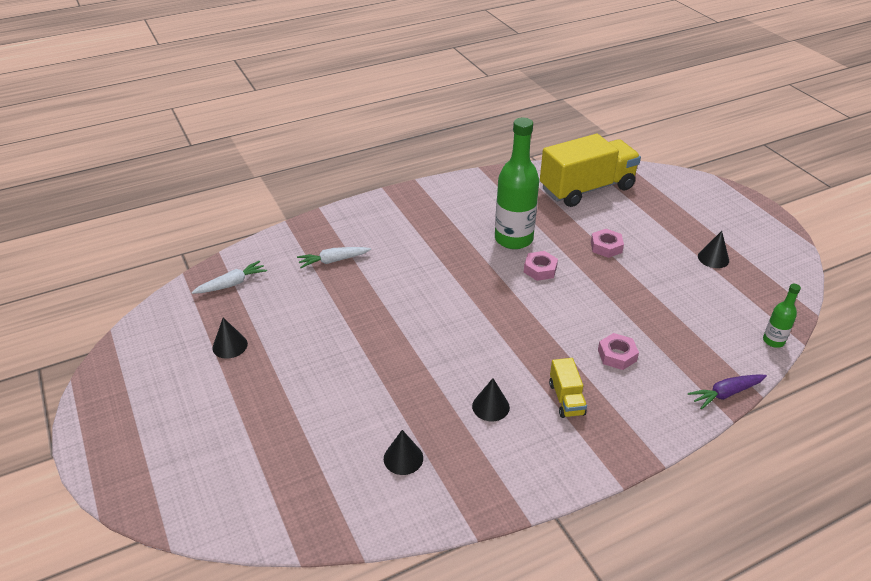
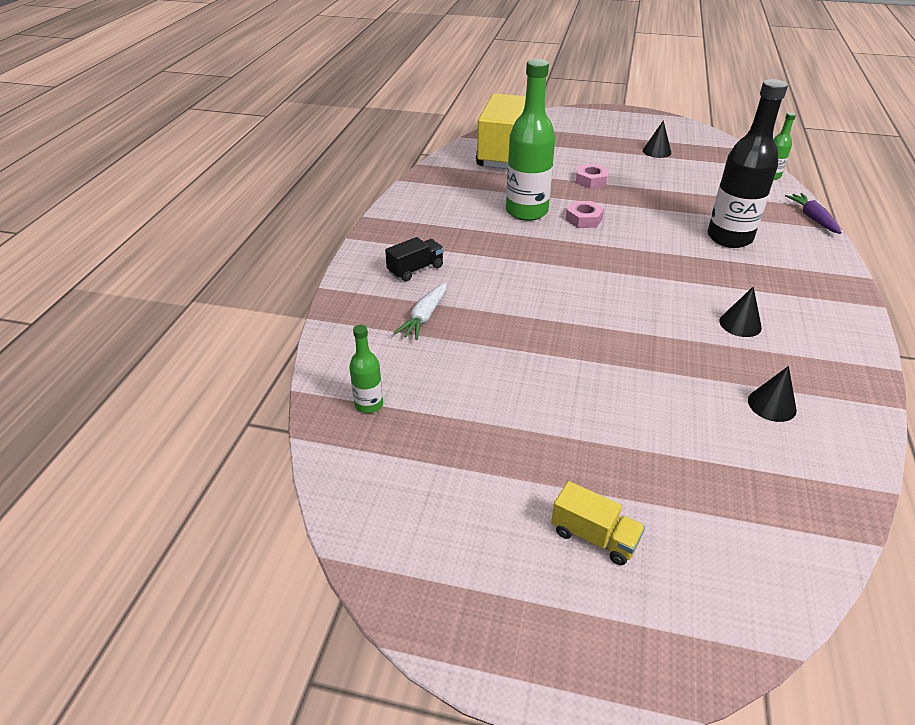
camera: 50 degrees left, 0 degrees up
white carrot [191,261,267,294] -> green bottle [349,325,383,413]
black cone [212,318,248,359] -> none
yellow truck [549,358,587,418] -> yellow truck moved to [551,481,645,565]
pink nut [598,333,639,370] -> black bottle [707,79,788,248]
purple carrot [688,374,767,409] -> purple carrot turned 150 degrees clockwise [785,193,841,234]
none -> black truck [385,237,444,281]

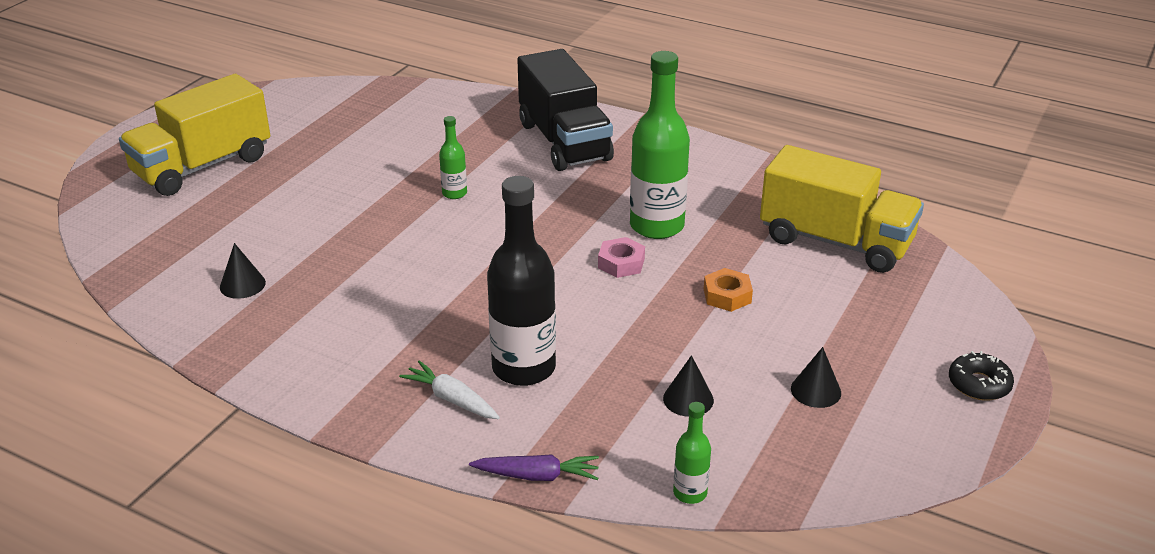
camera: 105 degrees right, 5 degrees down
green bottle [349,325,383,413] -> green bottle moved to [439,116,467,199]
black truck [385,237,444,281] -> black truck [517,49,614,171], size x2.26
white carrot [394,283,447,340] -> white carrot moved to [399,360,500,419]
yellow truck [551,481,645,565] -> yellow truck [119,74,270,196], size x2.26
pink nut [576,163,608,189] -> orange nut [704,268,753,312]
black cone [719,287,762,337] -> black cone moved to [663,355,714,417]
none -> black donut [949,351,1014,401]

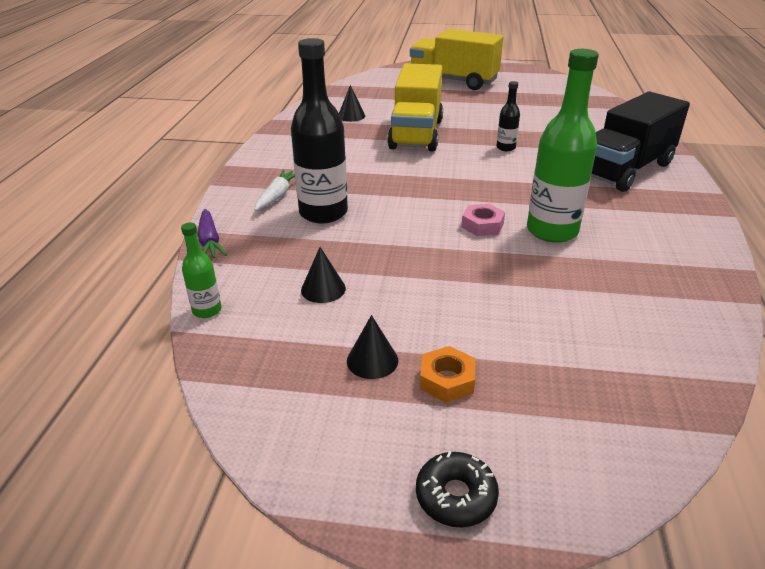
camera: 70 degrees right, 0 degrees up
green bottle [439,116,467,199] -> black bottle [496,81,520,151]
orange nut [704,268,753,312] -> orange nut moved to [420,346,475,403]
yellow truck [760,145,924,273] -> yellow truck moved to [387,63,443,151]

